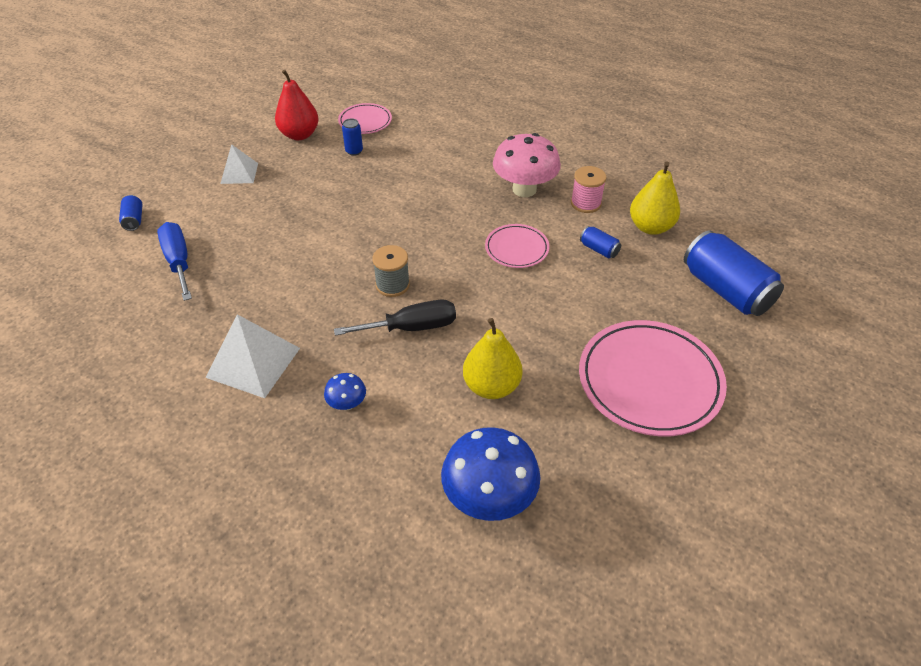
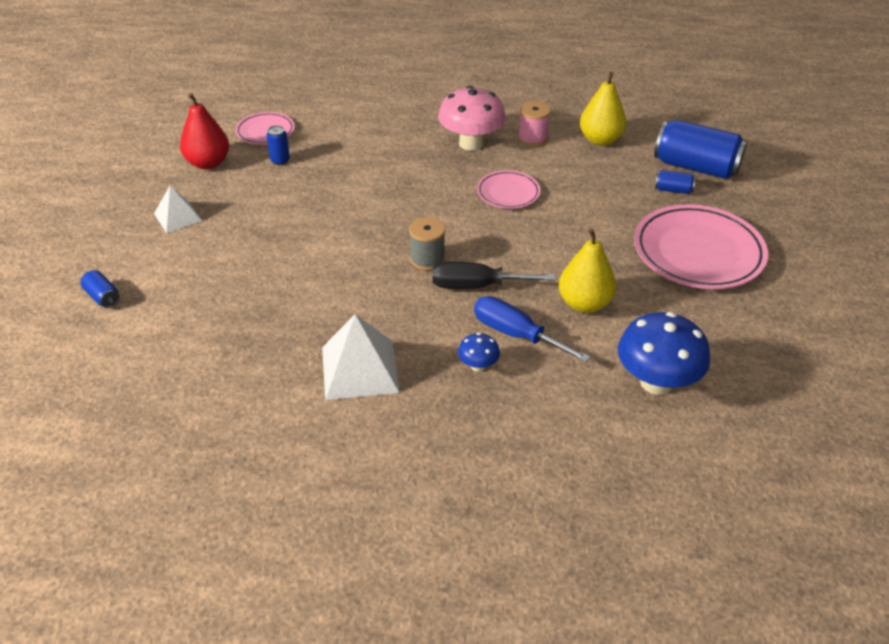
camera: 30 degrees left, 5 degrees down
blue screwdriver [157,222,192,301] -> blue screwdriver moved to [474,296,591,363]
black screwdriver [334,300,456,336] -> black screwdriver turned 135 degrees counterclockwise [432,262,555,289]
blue can [580,226,621,258] -> blue can moved to [655,170,696,194]

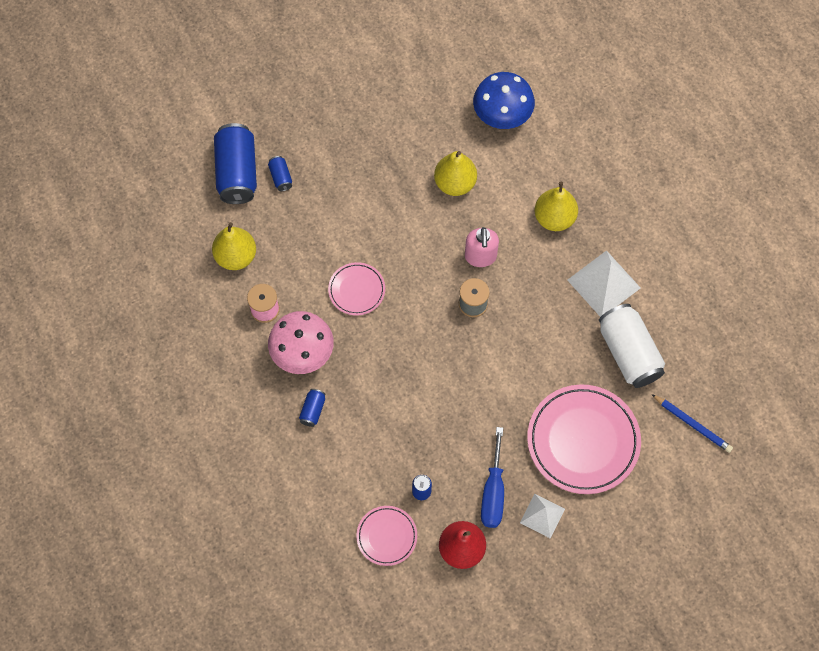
camera: 120 degrees left, 25 degrees up
blue can [81,270,120,308] -> blue can moved to [299,389,325,427]
black screwdriver [432,262,555,289] -> pink soap dispenser [465,227,499,267]
blue mushroom [458,333,500,372] -> yellow pear [535,182,578,231]
blue screwdriver [474,296,591,363] -> blue screwdriver moved to [481,427,504,528]
pink plate [634,204,768,289] -> pink plate moved to [527,384,641,494]
none -> white can [599,304,665,388]
none -> blue pencil [652,394,733,453]

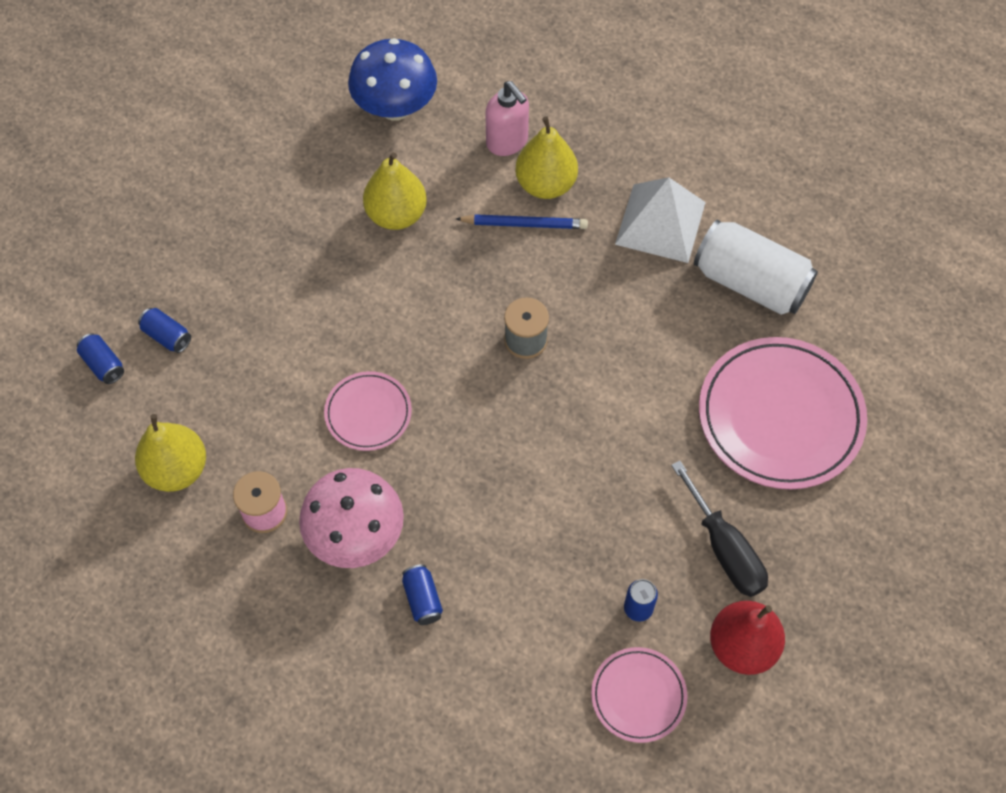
camera: 35 degrees left, 5 degrees down
blue can [214,123,257,204] -> blue can [77,333,124,384], size x0.45
pink soap dispenser [465,227,499,267] -> pink soap dispenser moved to [486,81,529,156]
blue screwdriver [481,427,504,528] -> black screwdriver [671,461,768,597]
white pyramid [520,494,565,539] -> none
blue pencil [652,394,733,453] -> blue pencil moved to [456,214,588,229]

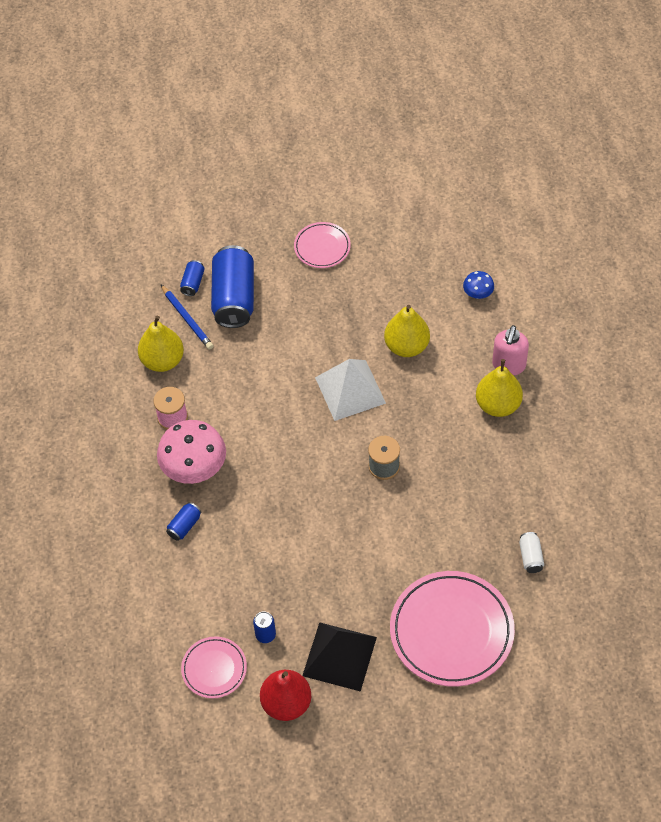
camera: 55 degrees right, 5 degrees down
blue can [138,308,191,353] -> blue can [211,245,254,328], size x2.25
pink plate [324,371,412,451] -> pink plate moved to [294,222,351,268]
blue mushroom [348,38,437,121] -> blue mushroom [463,271,494,299], size x0.48
blue pencil [456,214,588,229] -> blue pencil moved to [161,285,214,350]
white pyramid [615,177,706,263] -> white pyramid moved to [315,359,386,421]
black screwdriver [671,461,768,597] -> black pyramid [302,622,377,692]
white can [694,220,818,315] -> white can [519,532,544,573], size x0.45

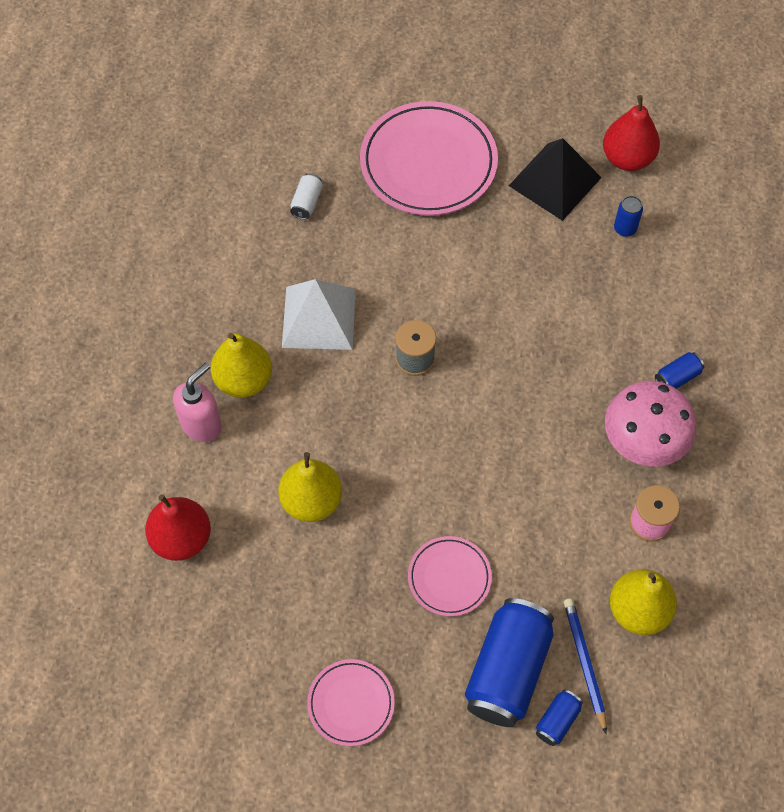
camera: 160 degrees left, 5 degrees up
pink plate [181,637,247,698] -> pink plate moved to [408,536,492,616]
white pyramid [315,359,386,421] -> white pyramid moved to [282,279,356,350]
blue mushroom [463,271,494,299] -> red pear [145,494,211,561]

